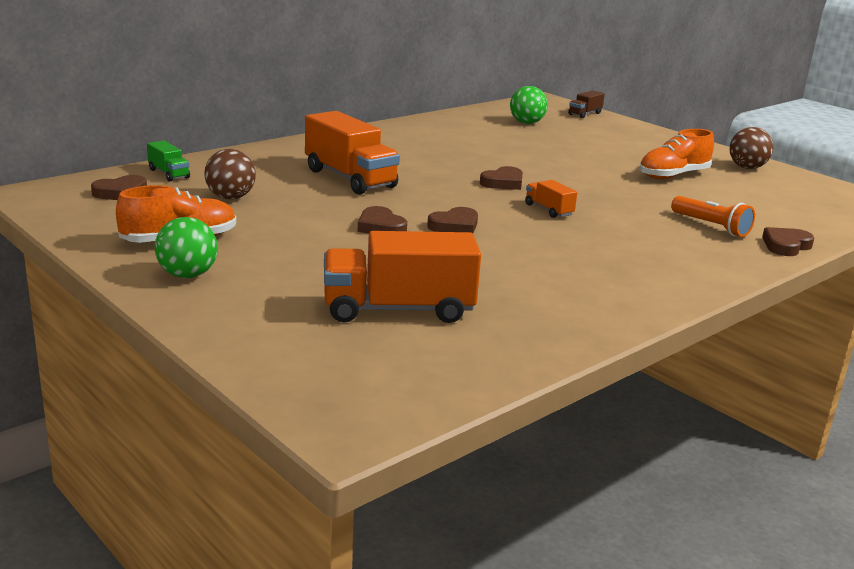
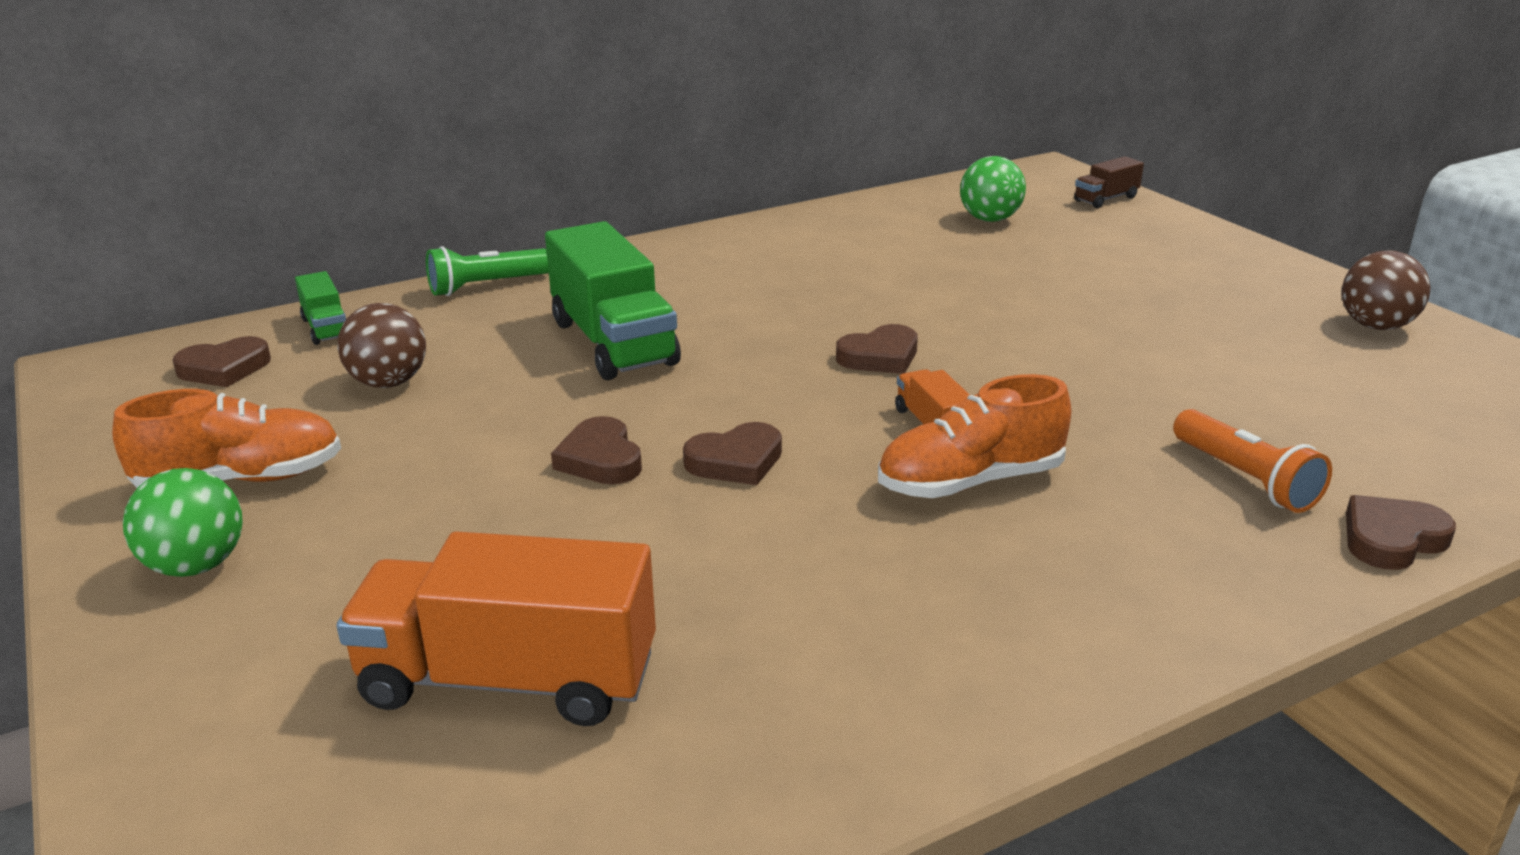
camera: 15 degrees right, 5 degrees up
orange truck [305,111,400,195] -> green truck [545,221,681,380]
orange shoe [639,129,714,179] -> orange shoe moved to [878,374,1071,498]
none -> green flashlight [426,246,549,296]

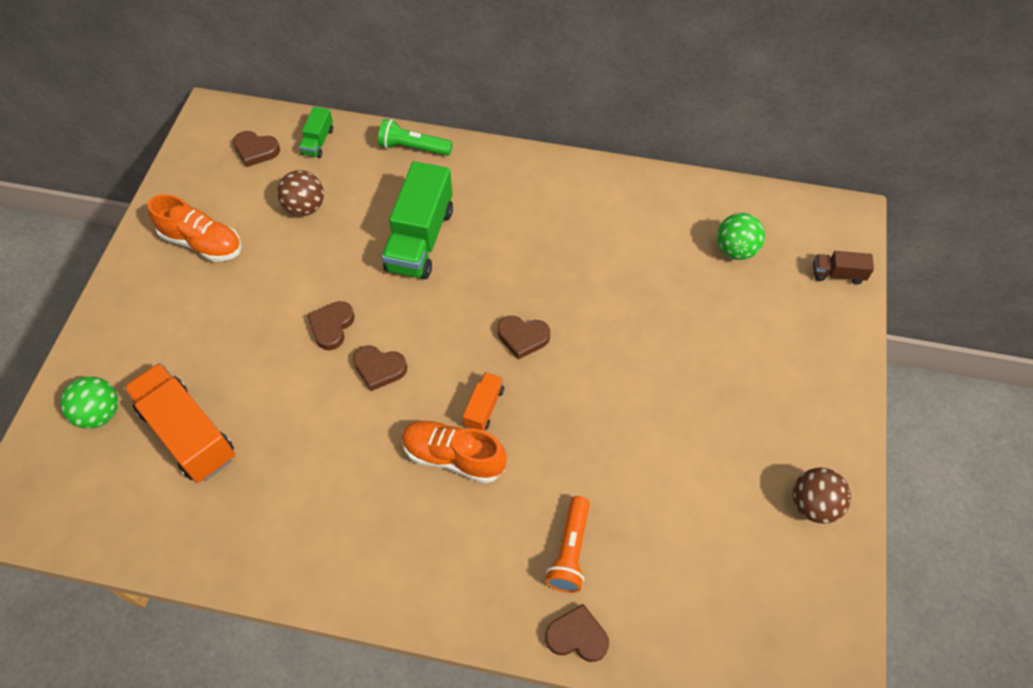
camera: 40 degrees right, 30 degrees up
green ball [123,468,243,577] -> green ball moved to [60,376,118,429]

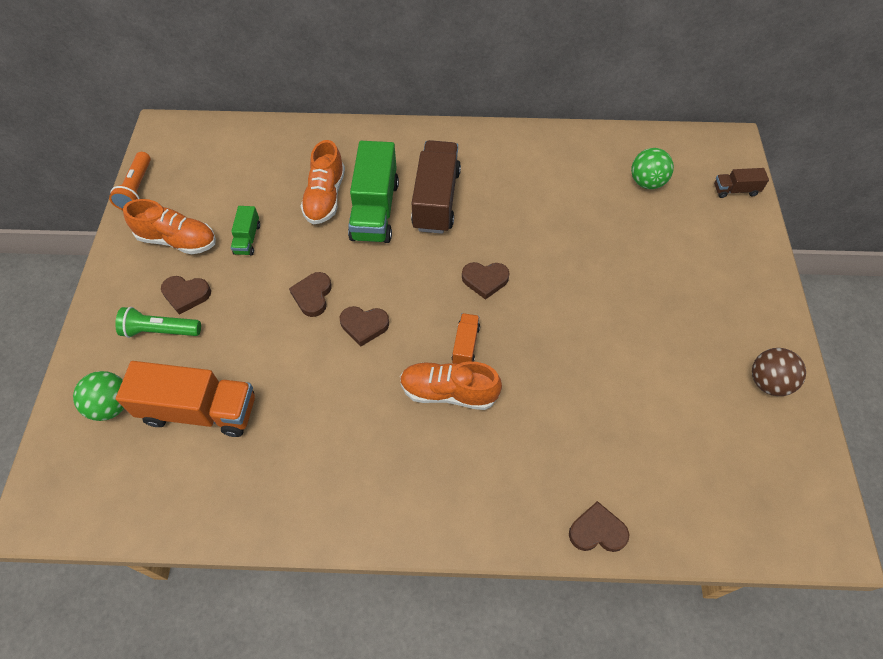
camera: 10 degrees left, 0 degrees up
orange truck [123,363,235,483] -> orange truck turned 150 degrees clockwise [116,361,255,437]
brown heart [233,131,280,167] -> brown heart moved to [161,276,211,315]
brown ball [277,170,324,216] -> none
green truck [299,107,333,158] -> green truck moved to [231,206,260,255]
green flashlight [378,119,453,156] -> green flashlight moved to [115,307,201,338]
orange flashlight [545,496,590,593] -> orange flashlight moved to [109,152,151,210]
none -> orange shoe [301,140,345,224]
none -> brown truck [411,140,461,234]

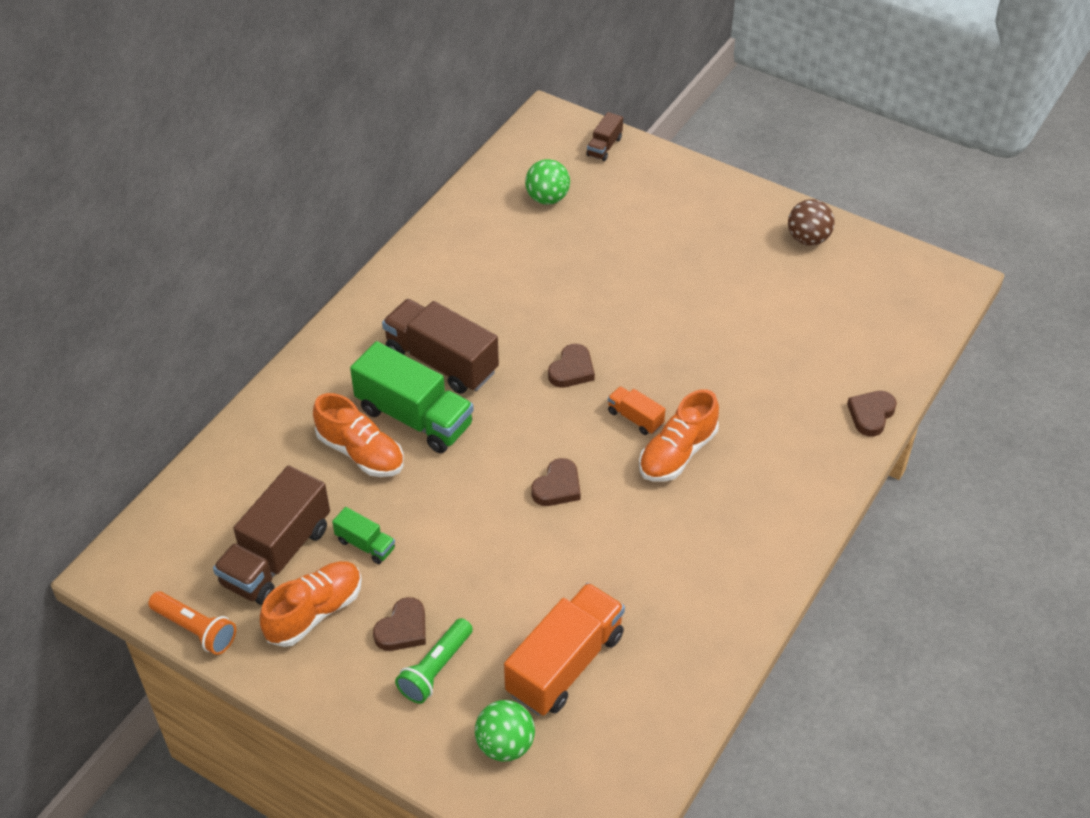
camera: 60 degrees left, 10 degrees down
brown heart [289,272,332,317] -> none
none -> brown truck [213,465,330,605]

